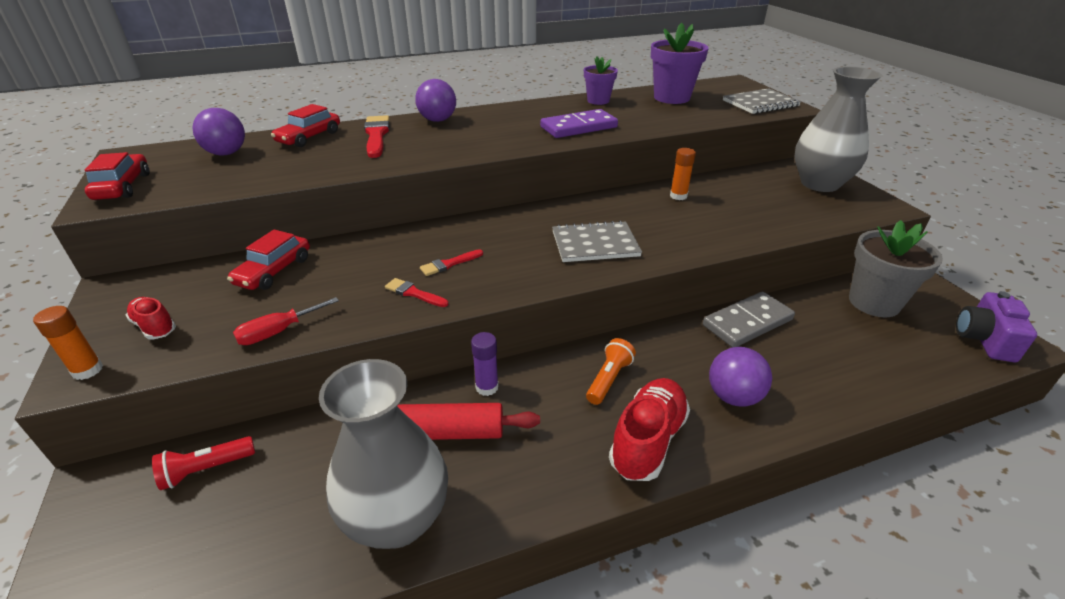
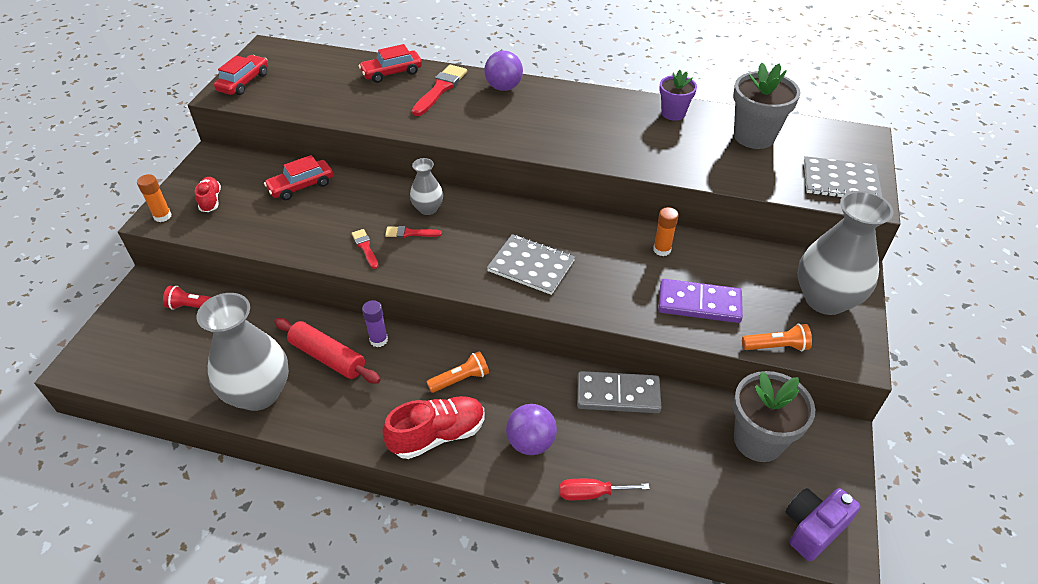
camera: 35 degrees right, 10 degrees up
purple ball [192,108,245,155] -> none
red screwdriver [233,297,339,345] -> red screwdriver moved to [560,479,650,500]
purple domino [540,109,618,138] -> purple domino moved to [658,279,743,323]
purple flower pot [651,23,709,104] -> grey flower pot [733,63,801,149]
none -> grey vase [410,158,443,215]
none -> orange flashlight [742,324,812,351]

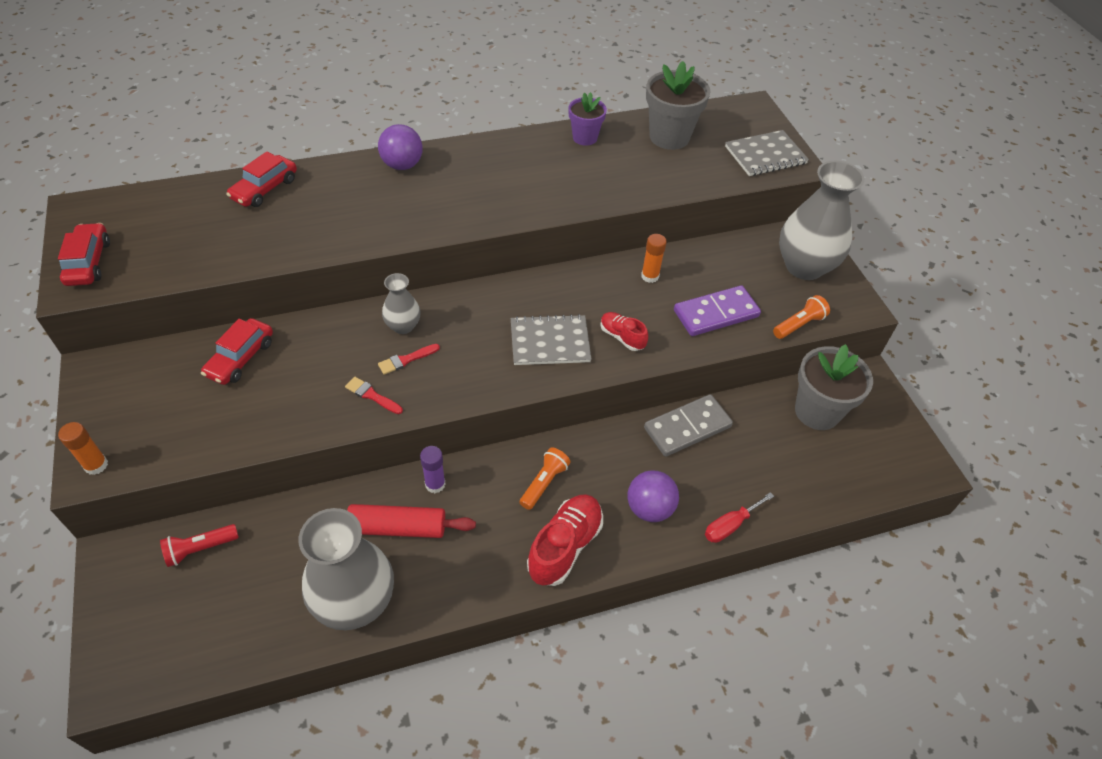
camera: 35 degrees left, 5 degrees up
red shoe [195,177,221,212] -> red shoe moved to [600,312,648,351]
red brush [412,65,467,116] -> none
purple camera [786,488,861,561] -> none

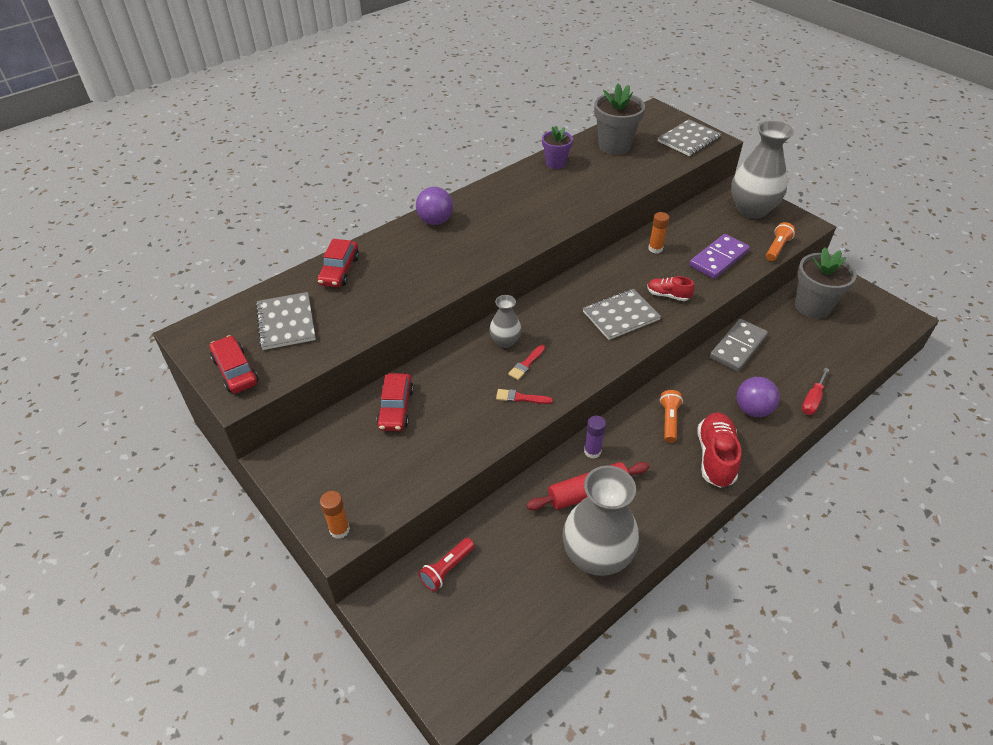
camera: 20 degrees left, 5 degrees down
none -> grey notebook [256,292,316,350]

